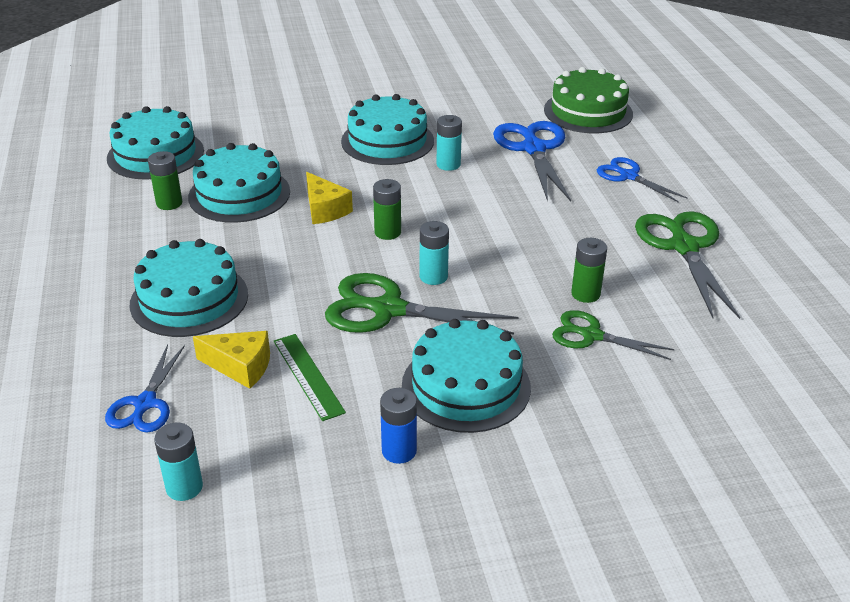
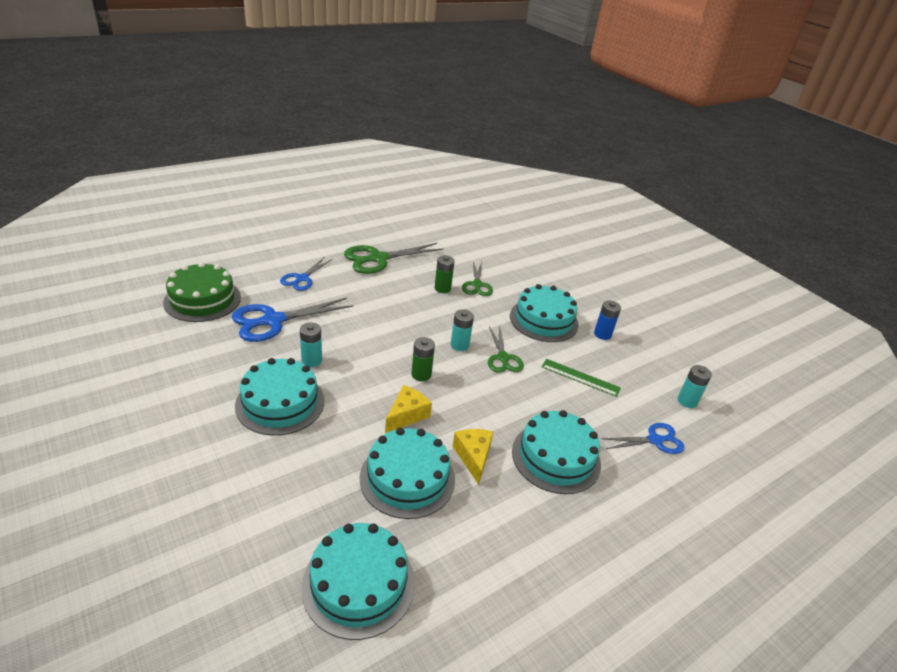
camera: 115 degrees left, 0 degrees up
green battery [148,151,182,210] -> none
yellow cheese [193,331,270,389] -> yellow cheese moved to [453,429,494,485]
green ruler [274,334,346,421] -> green ruler turned 75 degrees clockwise [542,359,621,397]
green scissors [325,273,519,335] -> green scissors [488,326,524,373], size x0.61

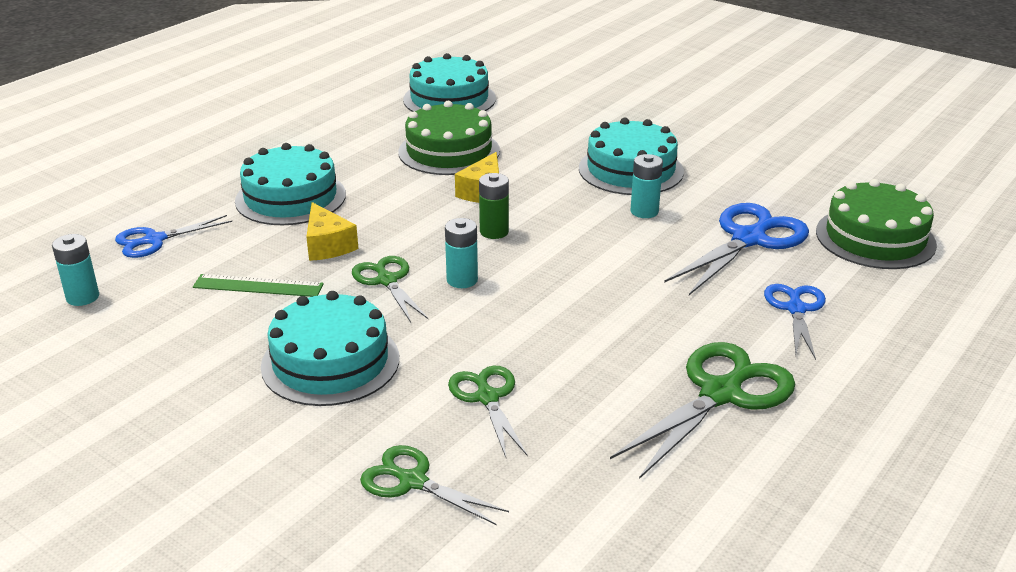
camera: 165 degrees right, 5 degrees down
turquoise cake [360,428,455,519] -> green cake [398,101,500,175]
green battery [434,255,455,293] -> none
yellow cheese [453,429,494,485] -> yellow cheese moved to [306,202,358,261]
blue battery [594,300,621,340] -> none
none -> green scissors [360,445,509,526]

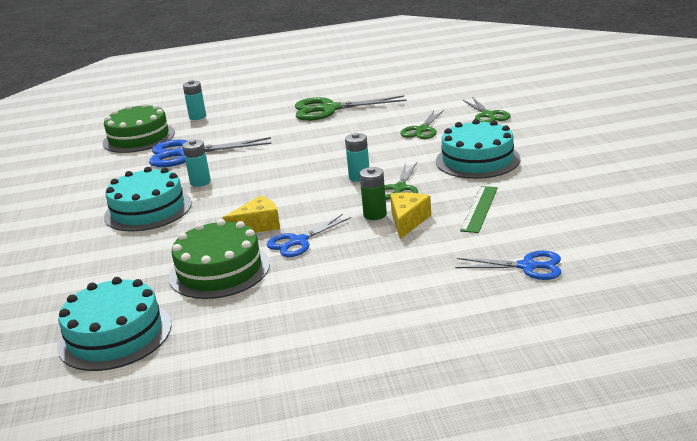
camera: 135 degrees left, 5 degrees down
turquoise battery [52,234,99,306] -> turquoise battery moved to [183,80,206,120]
green ruler [193,274,324,297] -> green ruler turned 60 degrees clockwise [460,186,498,233]
turquoise cake [235,143,346,225] -> none
green battery [479,173,509,239] -> green battery moved to [359,167,387,220]
blue scissors [764,284,826,360] -> blue scissors moved to [267,214,351,257]

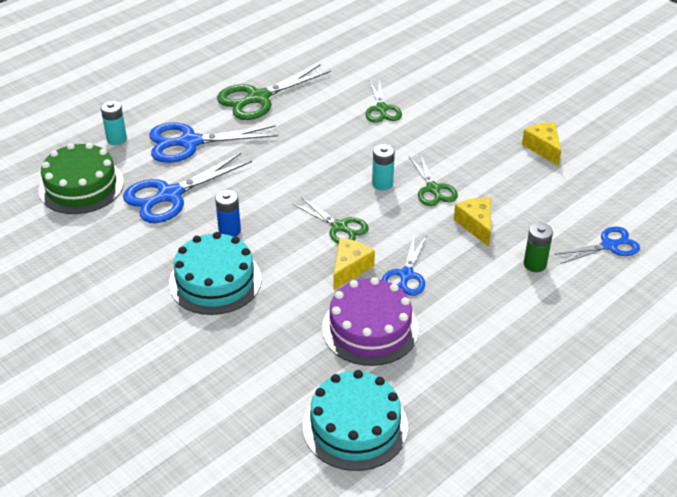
camera: 35 degrees left, 15 degrees up
green cake [169,219,270,299] -> purple cake [322,277,419,366]
turquoise battery [182,139,211,187] -> blue battery [215,190,241,237]
green battery [359,167,387,220] -> green battery moved to [524,223,553,272]
turquoise cake [436,119,521,179] -> none
green ruler [460,186,498,233] -> none
green scissors [463,97,511,122] -> green scissors moved to [293,197,369,244]
none -> blue scissors [149,123,278,163]
none -> yellow cheese [522,122,561,166]

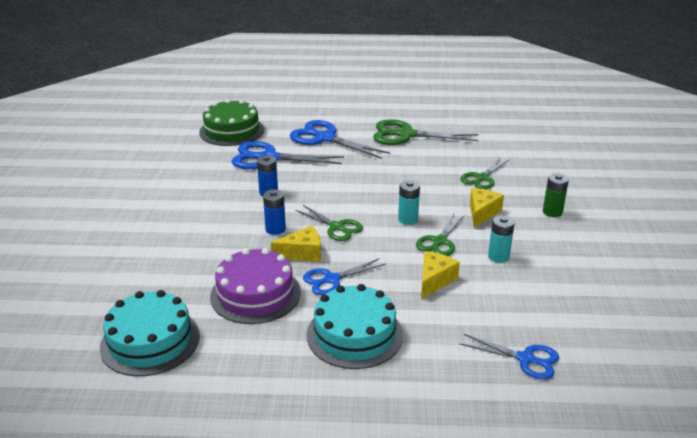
camera: 45 degrees right, 10 degrees down
turquoise battery [101,100,127,145] -> turquoise battery moved to [488,215,515,263]
turquoise cake [169,232,262,315] -> turquoise cake moved to [307,284,403,369]
green scissors [293,197,369,244] -> green scissors turned 45 degrees counterclockwise [295,205,363,241]
yellow cheese [522,122,561,166] -> yellow cheese moved to [470,188,504,228]
green battery [524,223,553,272] -> green battery moved to [543,173,569,217]
none -> blue battery [263,189,286,235]

